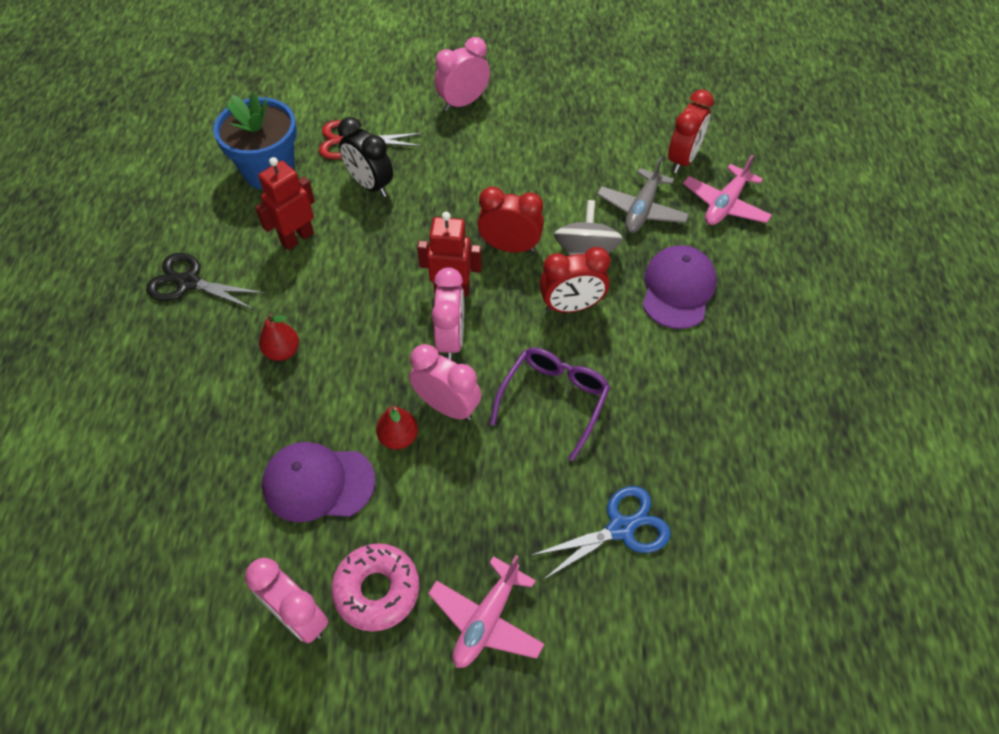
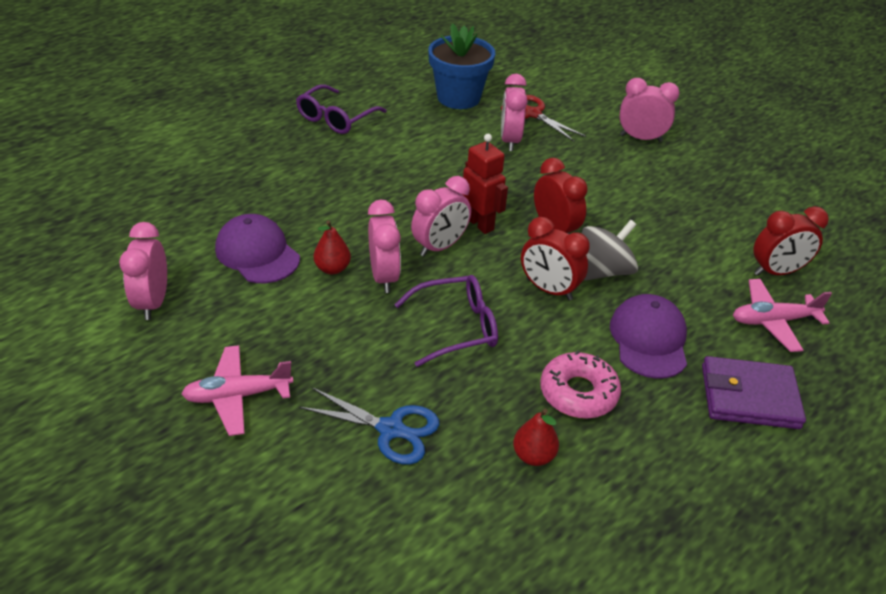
camera: 45 degrees right, 15 degrees down
black scissors [146,253,265,310] -> purple glasses [296,84,387,134]
red robot [255,157,315,250] -> none
red pear [259,313,299,361] -> red pear moved to [513,409,559,466]
pink donut [331,543,419,632] -> pink donut moved to [540,350,621,419]
black clock [338,117,393,197] -> pink clock [501,74,528,151]
grey plane [597,157,689,233] -> none
purple cap [643,245,717,329] -> purple cap turned 60 degrees counterclockwise [610,294,687,379]
none -> purple wallet [702,356,806,429]

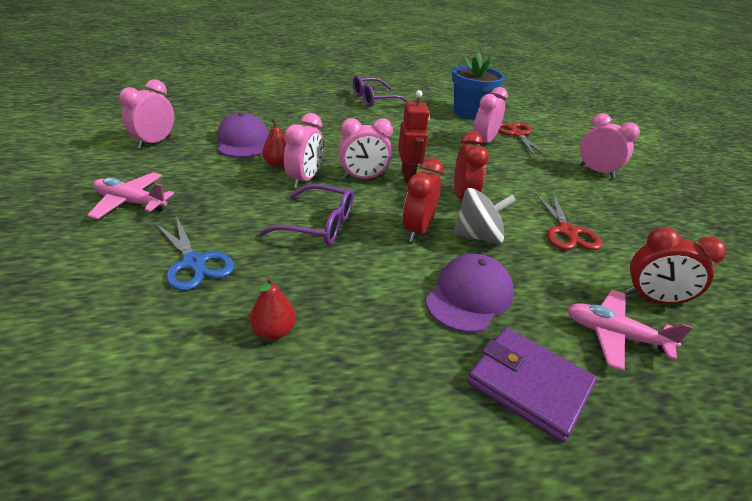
camera: 30 degrees right, 5 degrees down
red clock [521,217,590,301] -> red clock turned 45 degrees clockwise [402,158,444,242]
pink donut [540,350,621,419] -> none
none -> red scissors [535,192,602,250]

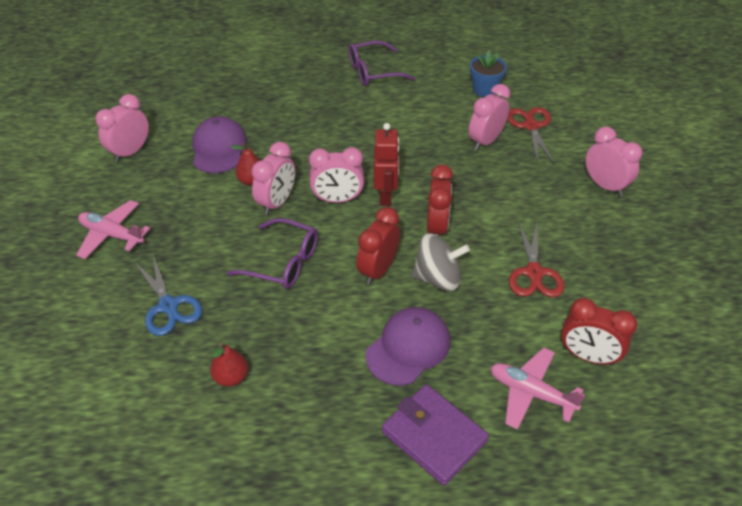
camera: 10 degrees right, 10 degrees up
blue flower pot [452,52,505,119] -> blue flower pot [470,50,507,97], size x0.61

